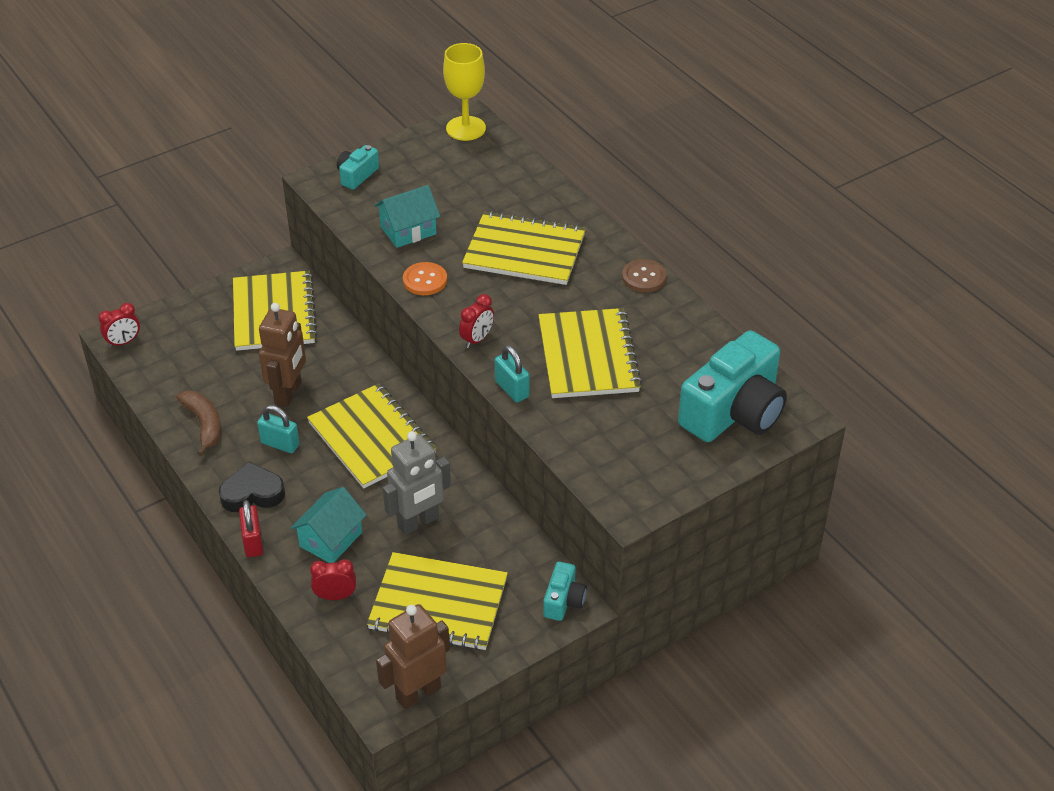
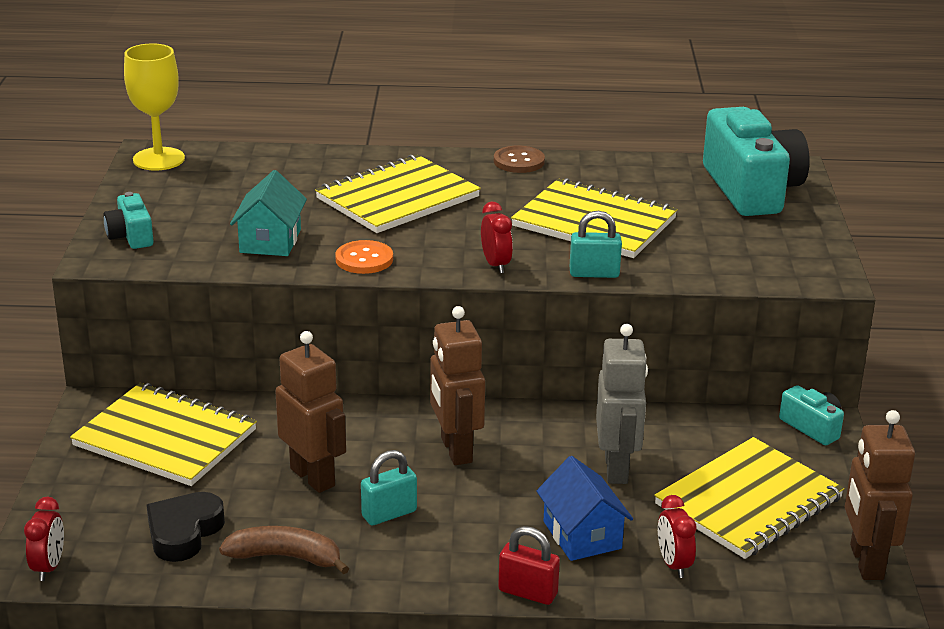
camera: 55 degrees left, 15 degrees down
black heart [219,462,285,512] -> black heart moved to [147,492,225,562]
turquoise house [290,487,367,563] -> blue house [536,456,633,561]
yellow notebook [307,383,436,489] -> brown robot [430,306,485,465]
red clock [310,559,356,600] -> red clock turned 45 degrees counterclockwise [658,495,697,578]

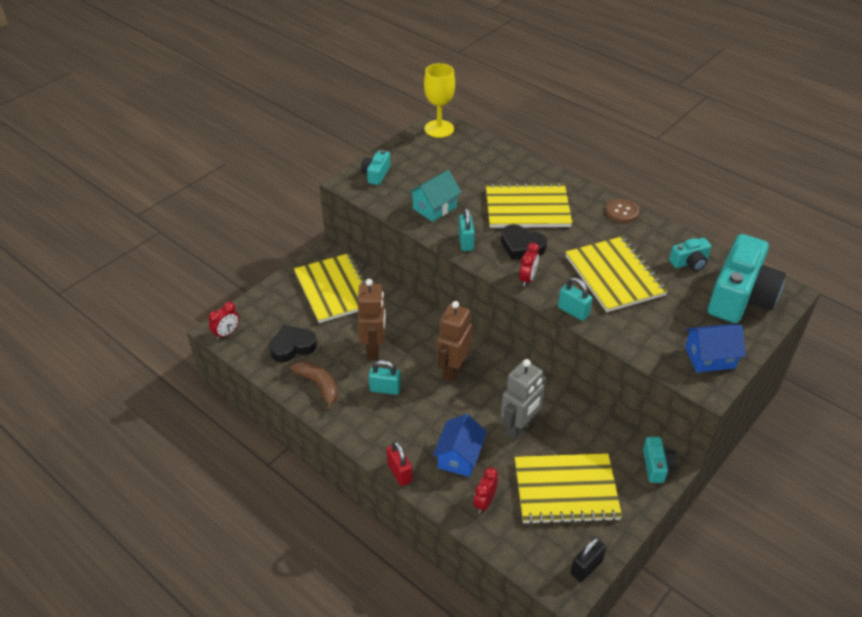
camera: 40 degrees right, 15 degrees up
orange button [335,240,393,274] -> turquoise padlock [459,208,474,251]
brown robot [845,410,915,580] -> black padlock [570,537,606,582]
none -> black heart [501,224,547,260]
none -> turquoise camera [669,238,711,271]
none -> blue house [685,324,746,373]

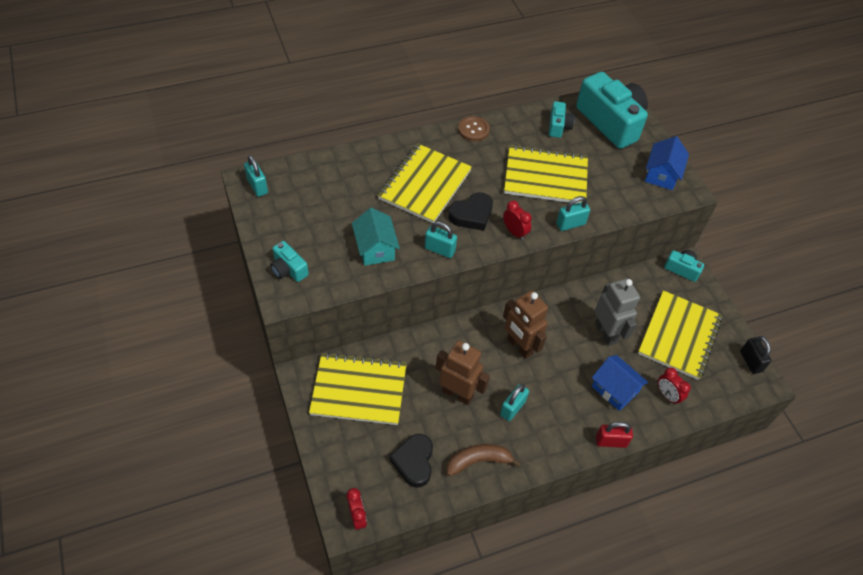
camera: 65 degrees left, 10 degrees up
yellow goblet [424,63,455,138] -> turquoise padlock [244,155,268,197]

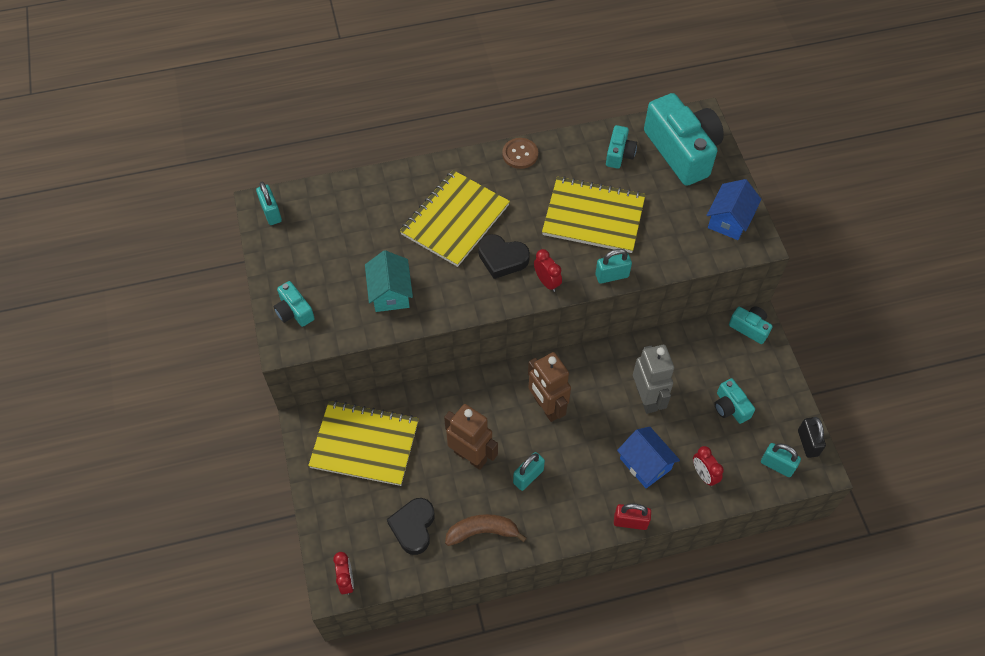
camera: 10 degrees right, 5 degrees up
turquoise padlock [425,221,457,258] -> turquoise padlock moved to [761,443,801,477]
black heart [449,192,493,231] -> black heart turned 45 degrees clockwise [478,234,530,279]
yellow notebook [638,290,722,380] -> turquoise camera [714,378,755,424]

